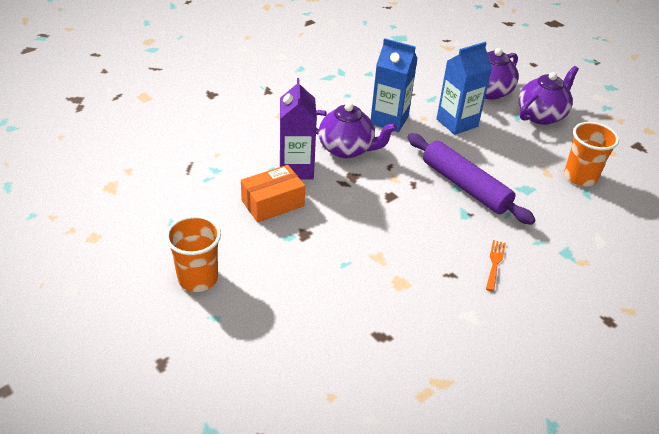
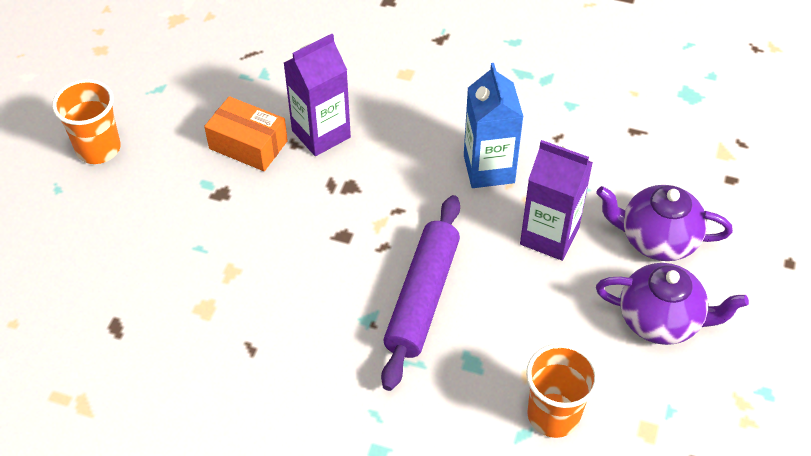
camera: 60 degrees right, 10 degrees up
purple teapot [316,103,397,158] -> none
blue carton [436,42,492,135] -> purple carton [520,140,593,261]
orange fork [486,240,506,291] -> none

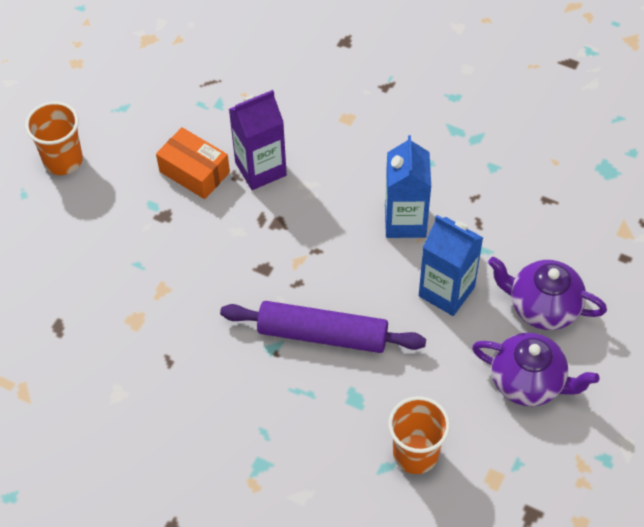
camera: 10 degrees right, 5 degrees up
purple rolling pin [381,195,460,391] -> purple rolling pin turned 75 degrees clockwise [220,301,426,353]
purple carton [520,140,593,261] -> blue carton [419,215,483,316]

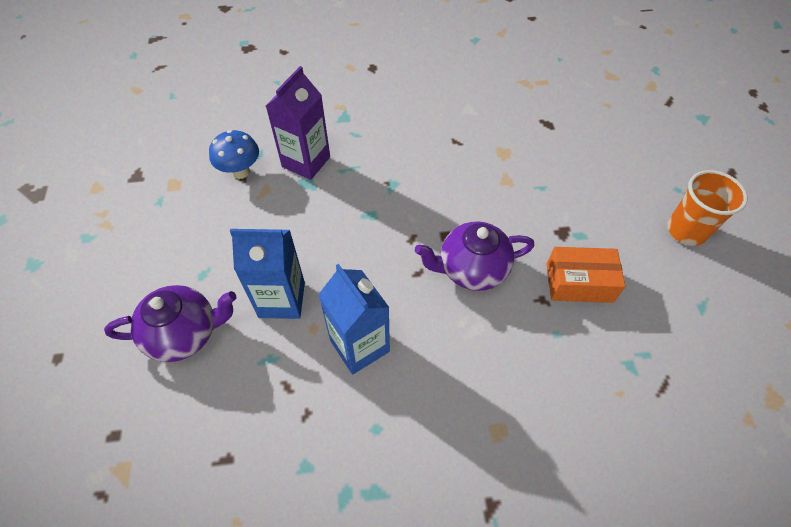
camera: 145 degrees right, 0 degrees up
purple rolling pin [220,301,426,353] -> none
purple carton [229,90,287,190] -> purple carton moved to [266,66,330,180]
orange cup [388,396,450,474] -> blue mushroom [209,130,259,179]
purple teapot [472,333,600,406] -> purple teapot moved to [415,221,535,291]

